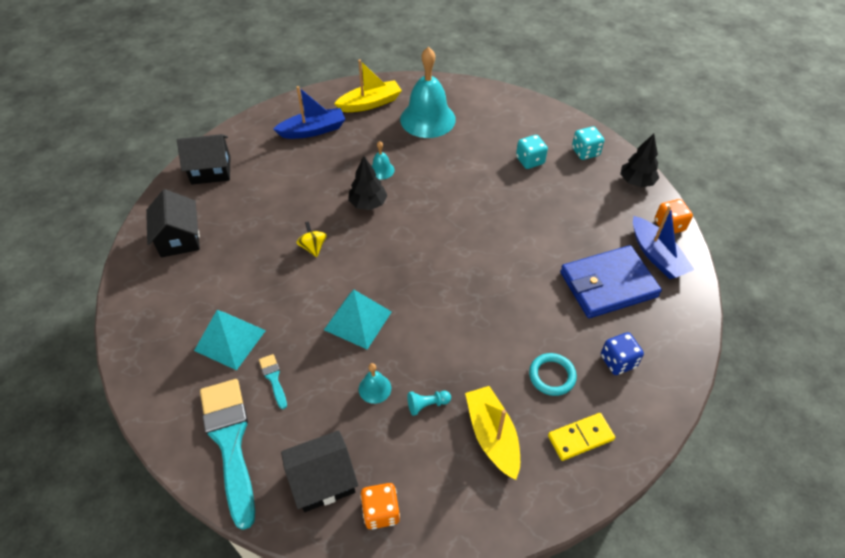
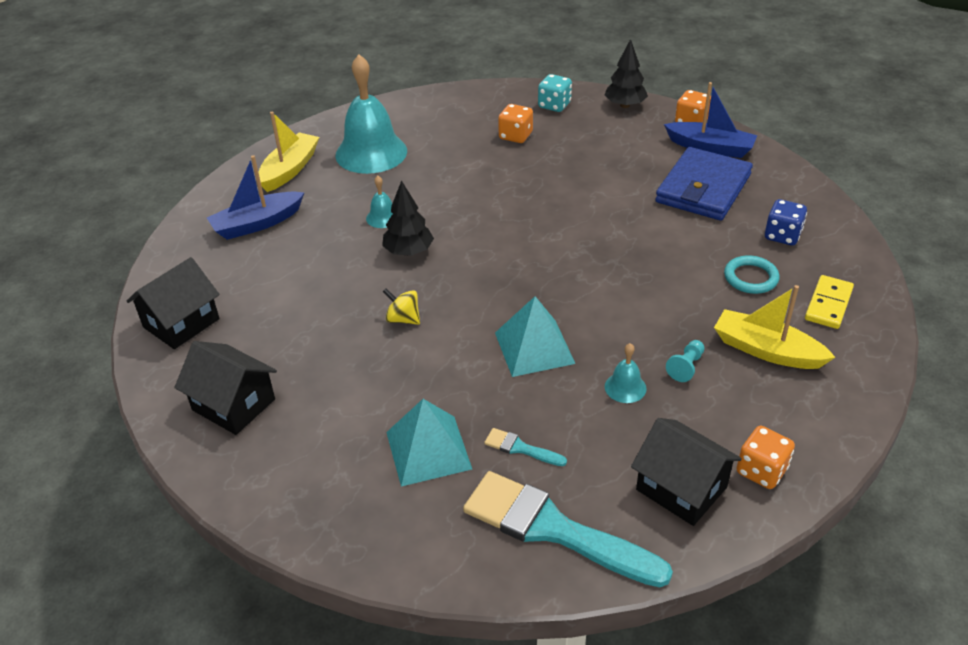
camera: 40 degrees left, 10 degrees down
blue boat [273,86,346,139] -> blue boat turned 150 degrees counterclockwise [207,155,305,240]
black house [281,430,358,512] -> black house turned 75 degrees counterclockwise [631,418,742,526]
turquoise dice [516,135,548,169] -> orange dice [498,104,533,143]

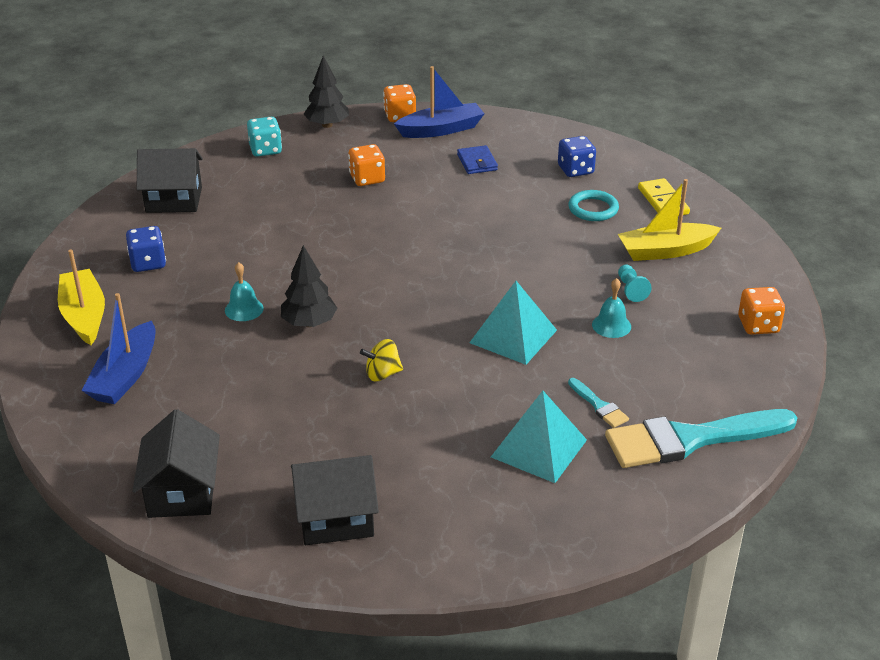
camera: 45 degrees left, 5 degrees down
turquoise bell [335,54,407,174] -> blue dice [126,226,166,272]
turquoise brush [484,428,567,466] -> turquoise brush turned 105 degrees counterclockwise [568,378,629,428]
orange dice [498,104,533,143] -> orange dice moved to [348,144,385,186]
black house [631,418,742,526] -> black house moved to [137,148,203,213]
blue wallet [655,147,753,221] -> blue wallet [457,145,498,174], size x0.46

